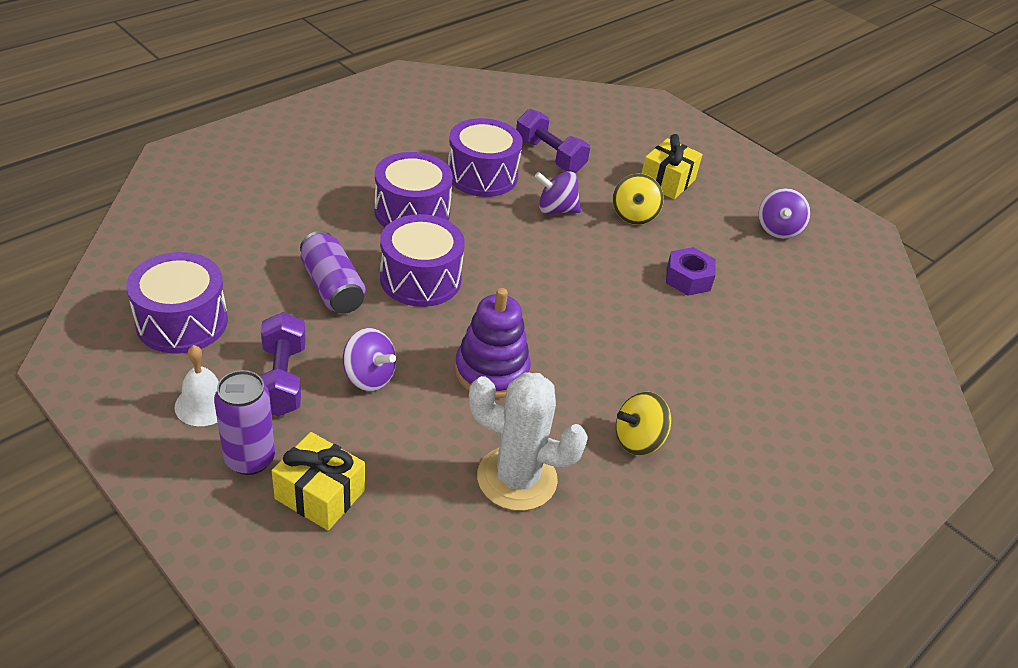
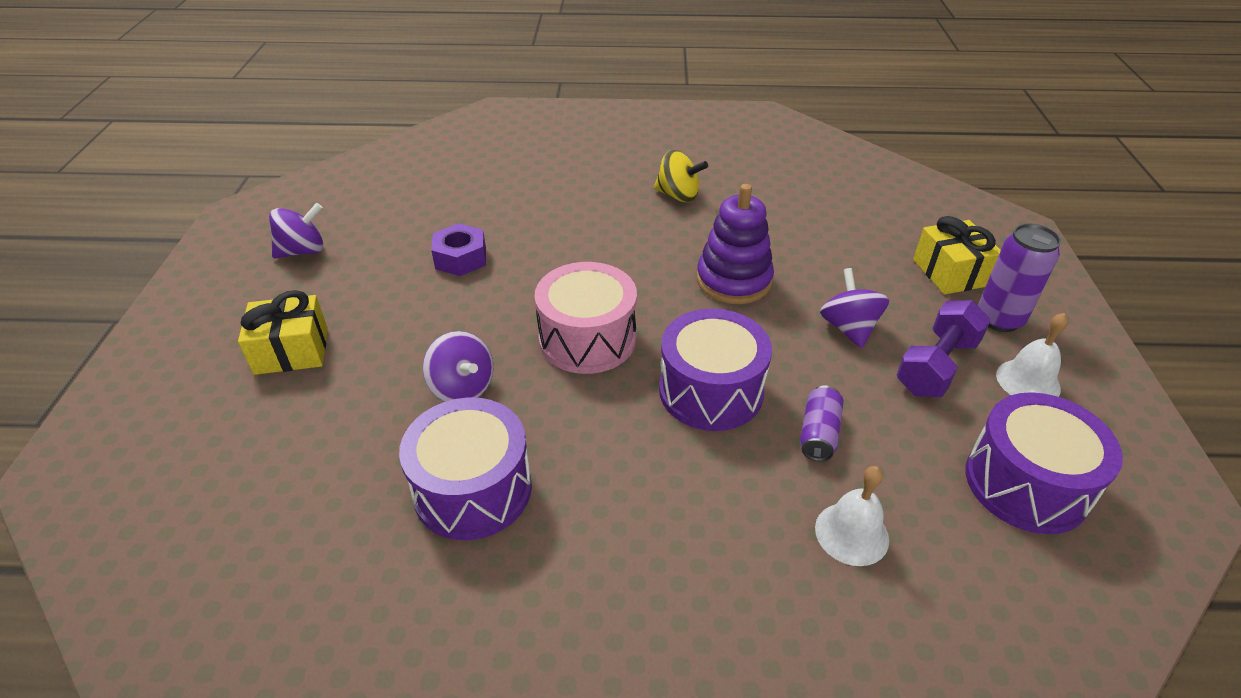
camera: 130 degrees left, 0 degrees up
purple can [300,231,365,314] -> purple can [800,385,844,461], size x0.64
purple drum [375,152,453,227] -> none
white cactus [469,372,588,511] -> none
purple dumbbell [516,109,590,173] -> none
yellow spinning top [613,174,664,225] -> none
none -> pink drum [534,262,637,374]
none -> white bell [815,466,889,566]

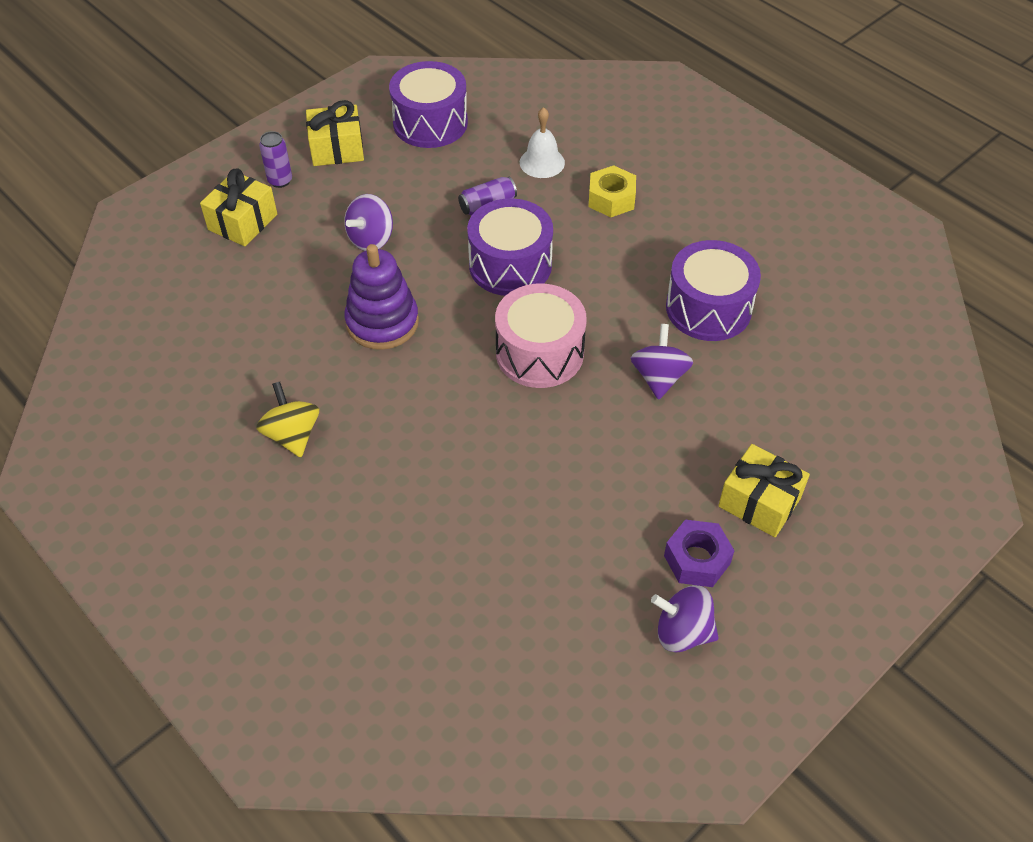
camera: 135 degrees left, 10 degrees up
purple nut [431,223,486,276] -> purple nut moved to [664,520,735,587]
purple dumbbell [897,300,991,397] -> none
purple can [978,223,1061,332] -> purple can [259,131,292,188], size x0.64
white bell [996,313,1068,397] -> yellow gift [306,100,364,166]
none -> yellow nut [588,165,636,217]

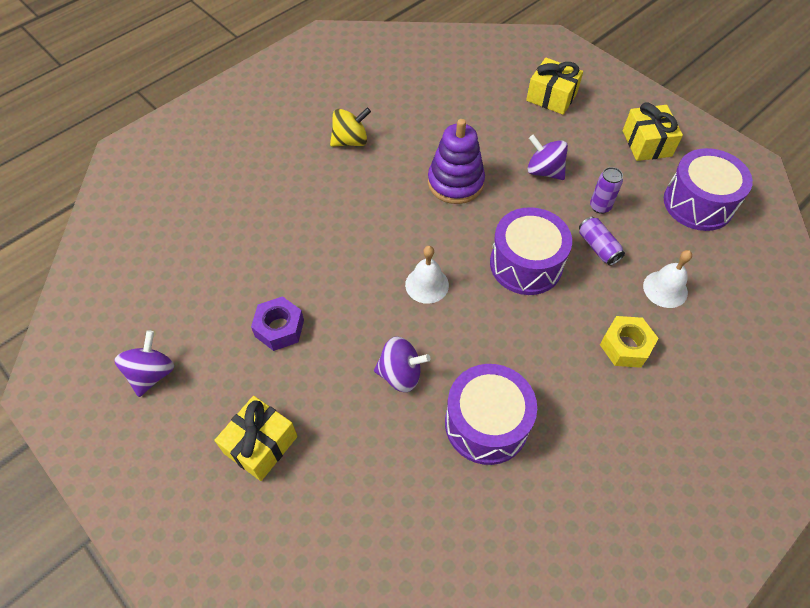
camera: 90 degrees right, 5 degrees up
purple can [259,131,292,188] -> purple can moved to [590,167,623,214]
pink drum [495,284,587,388] -> white bell [405,246,449,304]
purple nut [664,520,735,587] -> purple nut moved to [251,296,304,351]

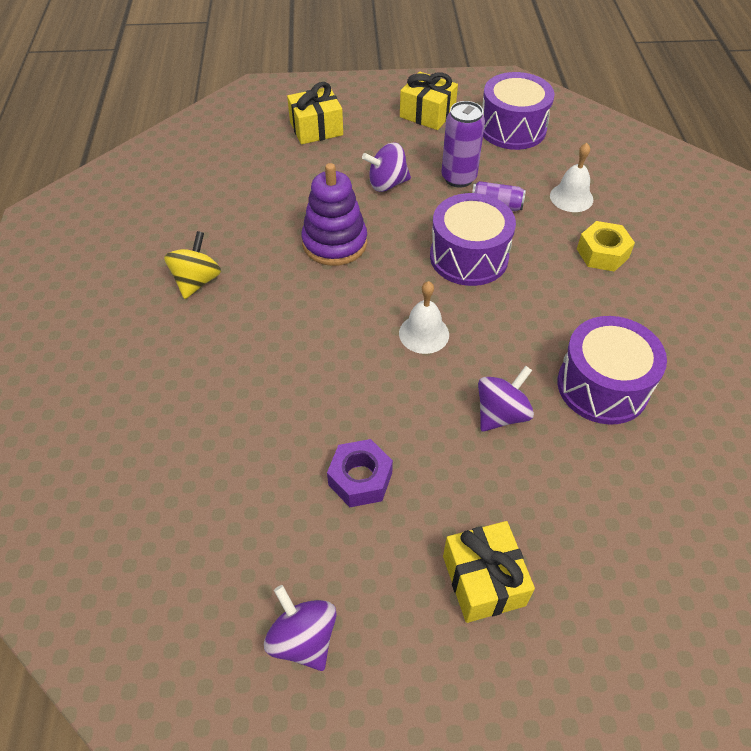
camera: 50 degrees left, 5 degrees down
purple can [590,167,623,214] -> purple can [442,101,485,188], size x1.56

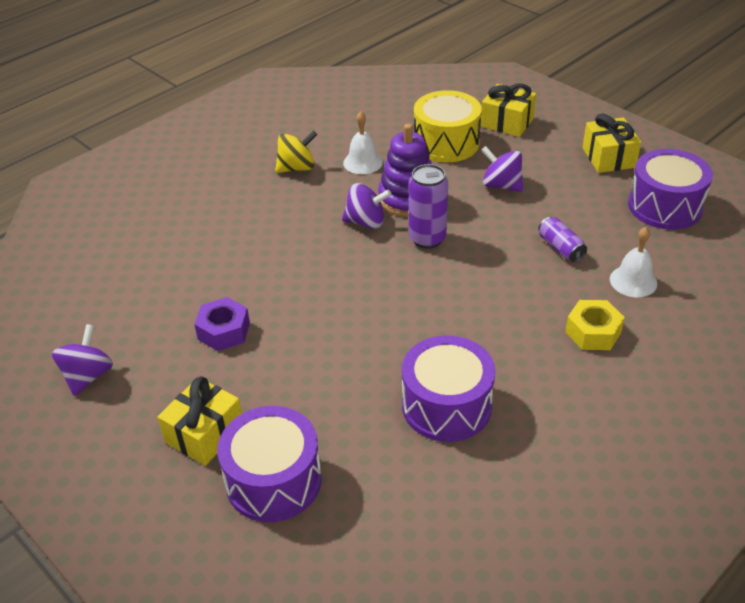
camera: 50 degrees right, 10 degrees down
white bell [399,281,449,354] -> white bell moved to [343,111,383,174]
purple drum [430,193,516,286] -> purple drum moved to [217,406,322,522]
purple can [442,101,485,188] -> purple can moved to [409,164,448,249]
purple spinning top [478,366,534,432] -> purple spinning top moved to [342,183,392,229]
none -> yellow drum [414,90,482,162]

